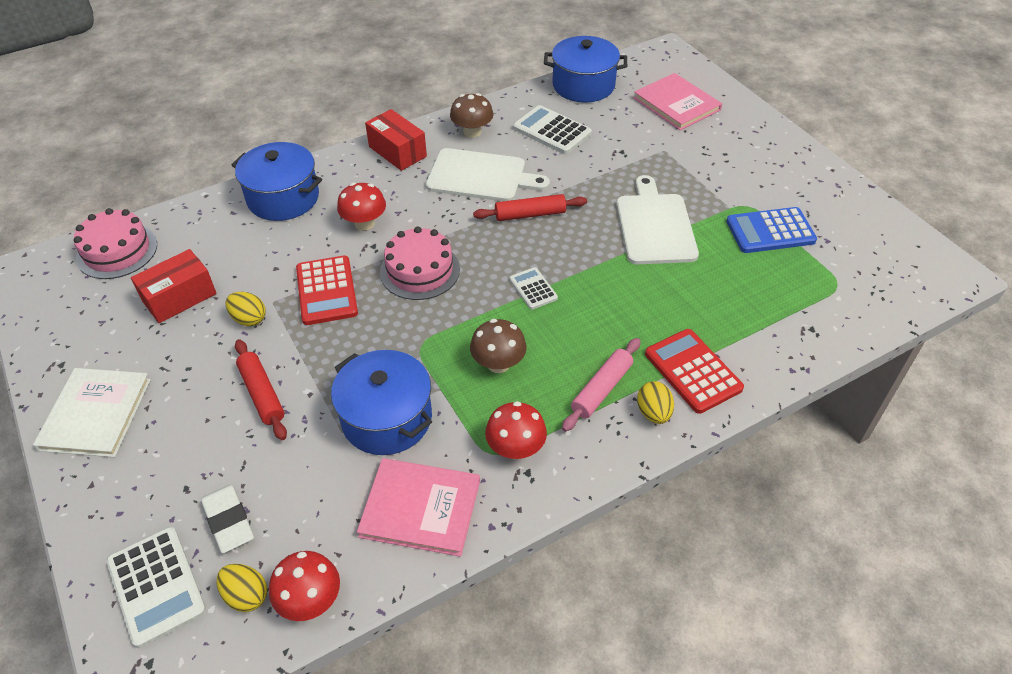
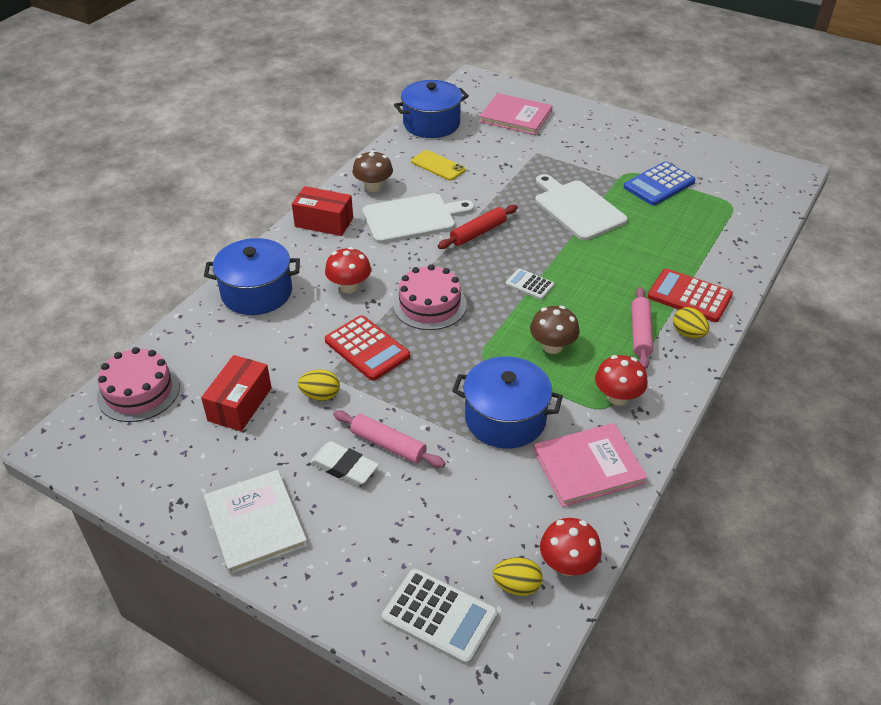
camera: 30 degrees left, 5 degrees down
white eraser [201,484,254,553] -> white eraser moved to [310,441,379,486]
red rolling pin [235,339,287,440] -> pink rolling pin [333,410,446,468]
white calculator [513,105,592,154] -> yellow phone [411,150,466,181]

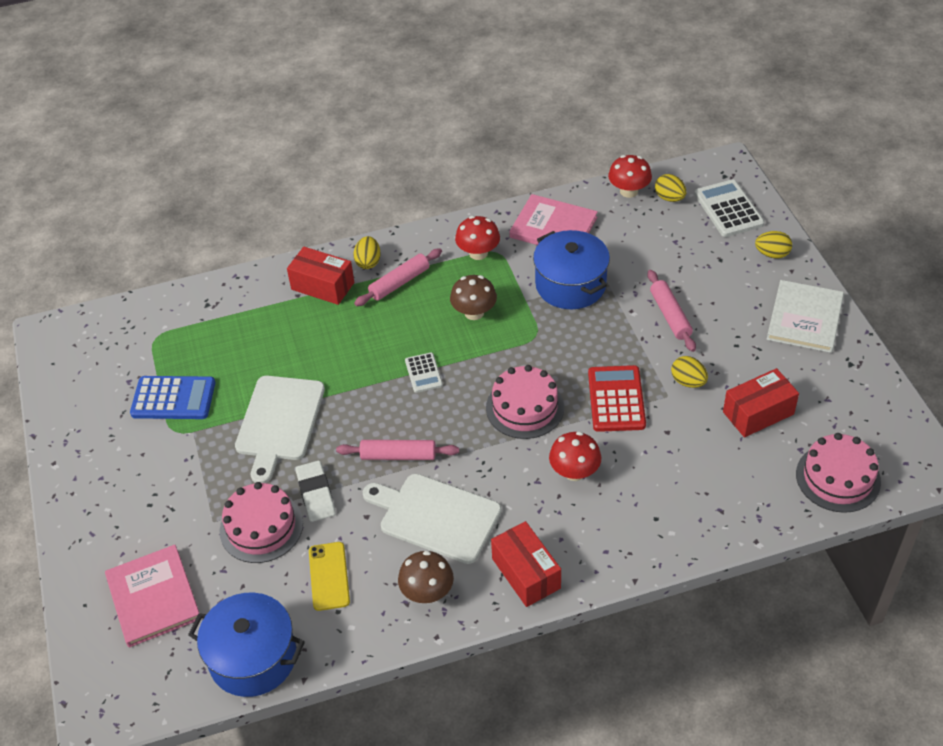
camera: 135 degrees left, 5 degrees up
blue pot [204,238,300,315] -> none
white eraser [310,441,379,486] -> white eraser moved to [296,460,336,522]
red rolling pin [438,205,518,249] -> pink rolling pin [336,440,459,460]
red calculator [648,269,733,322] -> red box [287,247,354,305]
none -> pink cake [220,482,303,563]
none -> yellow egg [755,231,792,259]

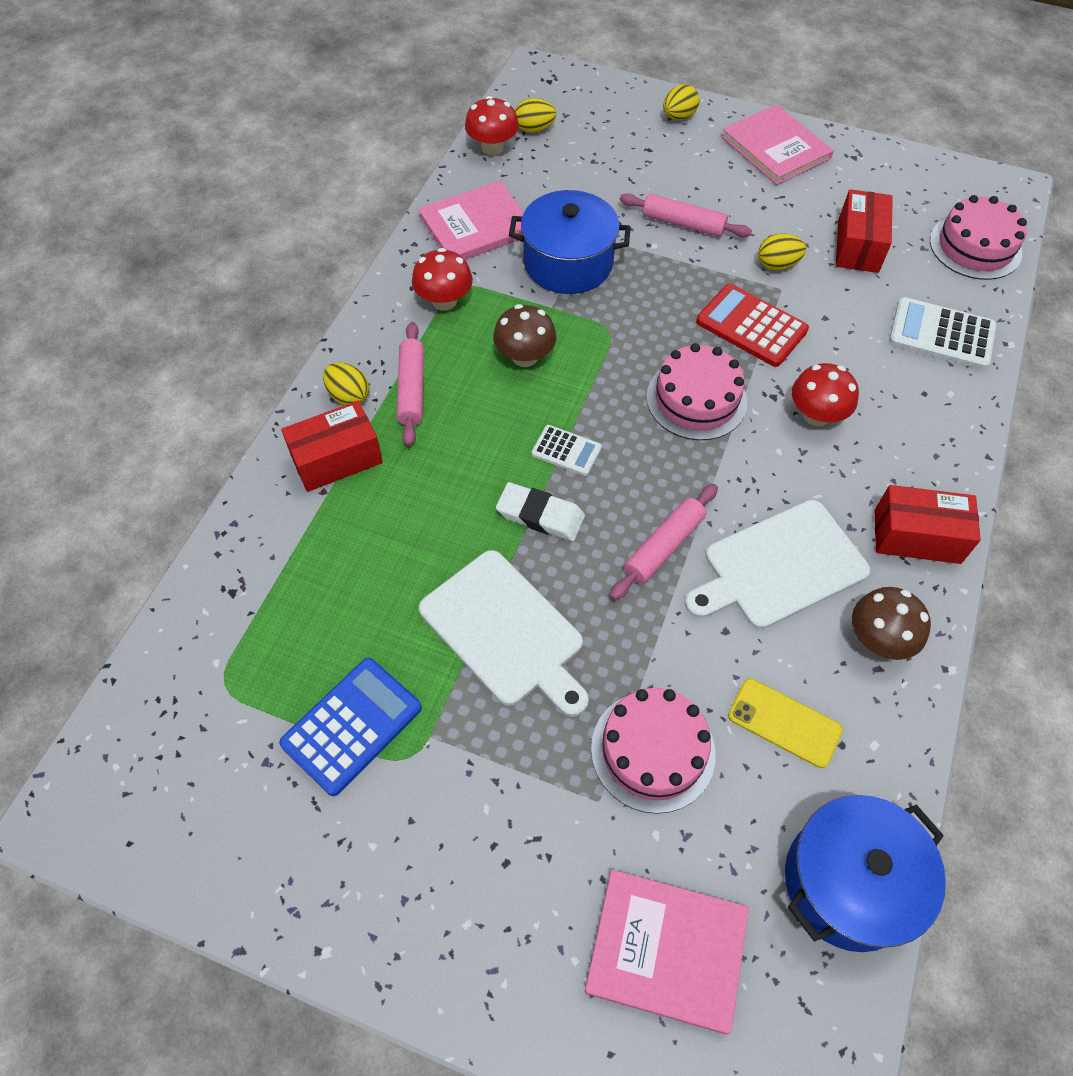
camera: 55 degrees left, 10 degrees up
white eraser [296,460,336,522] -> white eraser moved to [496,482,585,541]
white calculator [694,179,764,237] -> white calculator moved to [889,297,997,370]
white book [767,280,844,353] -> pink book [721,104,834,185]

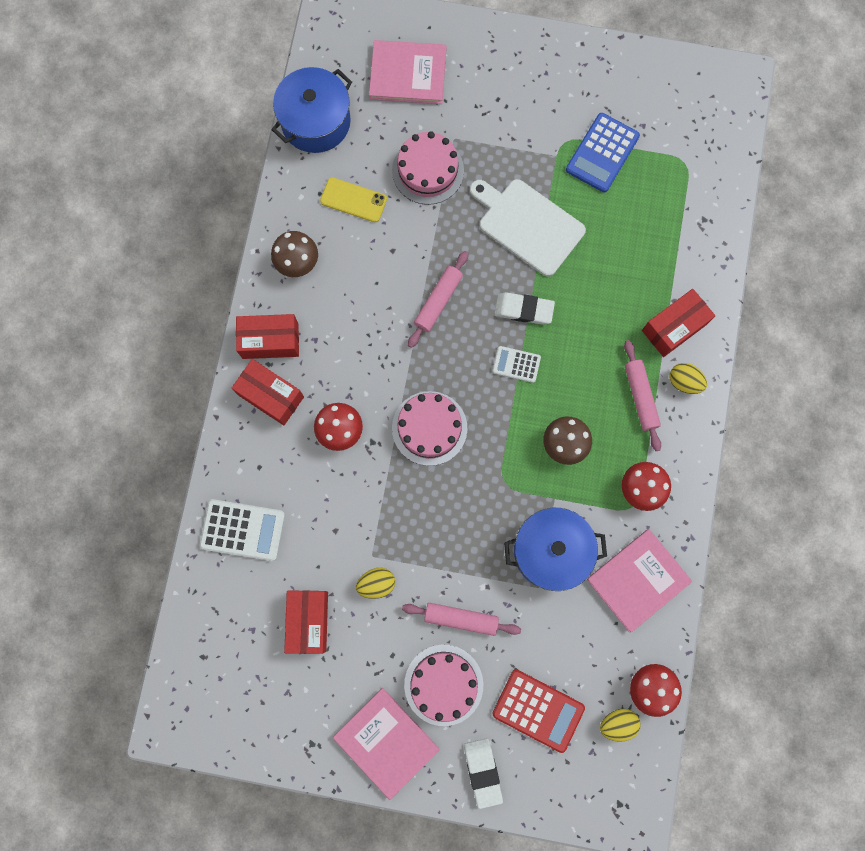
camera: 170 degrees right, 20 degrees up
yellow egg [663,84,700,120] -> white eraser [464,738,503,809]
white cutting board [685,500,871,629] -> none
red calculator [696,284,809,367] -> red calculator moved to [492,669,585,753]
pink cake [930,195,1027,280] -> pink cake moved to [404,644,483,726]
none -> red box [231,359,304,425]

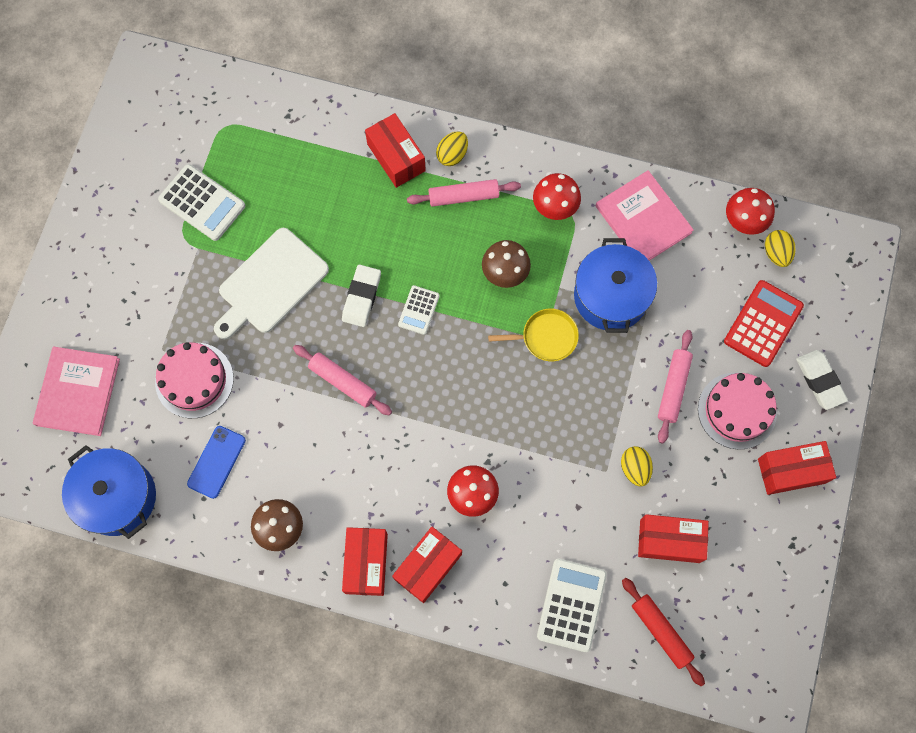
camera: 85 degrees left, 5 degrees down
yellow phone [320,177,387,222] -> blue phone [187,426,246,499]
pink book [333,688,439,800] -> red box [758,441,836,495]
pink cake [392,391,467,466] -> none
white eraser [464,738,503,809] -> white eraser turned 75 degrees clockwise [796,350,848,410]
blue calculator [566,113,640,193] -> white calculator [158,164,245,241]
none -> yellow pan [488,309,579,361]
none -> red rolling pin [622,578,705,686]

